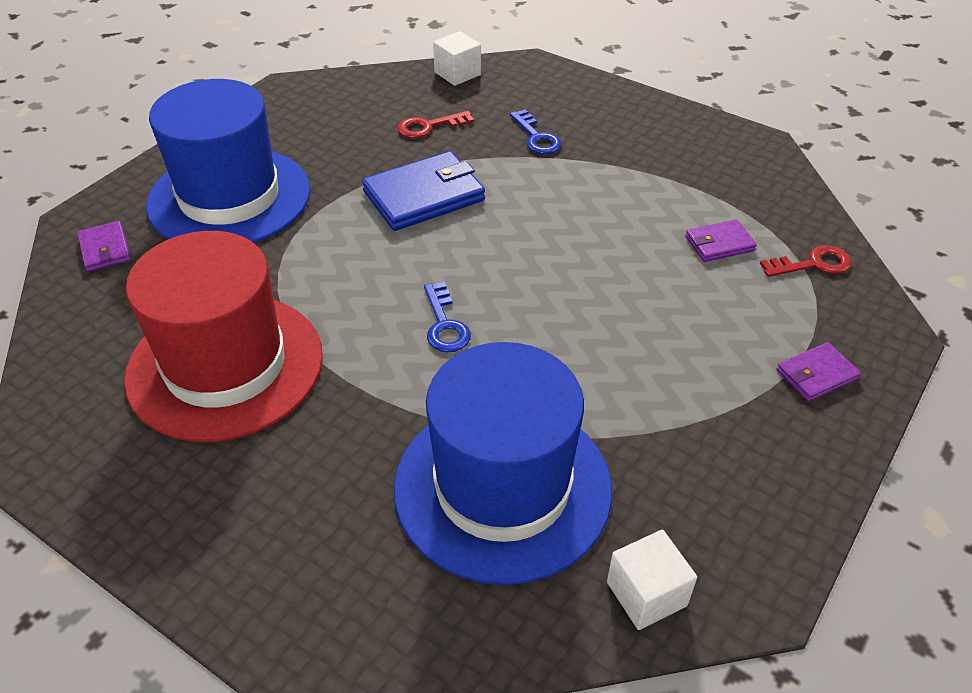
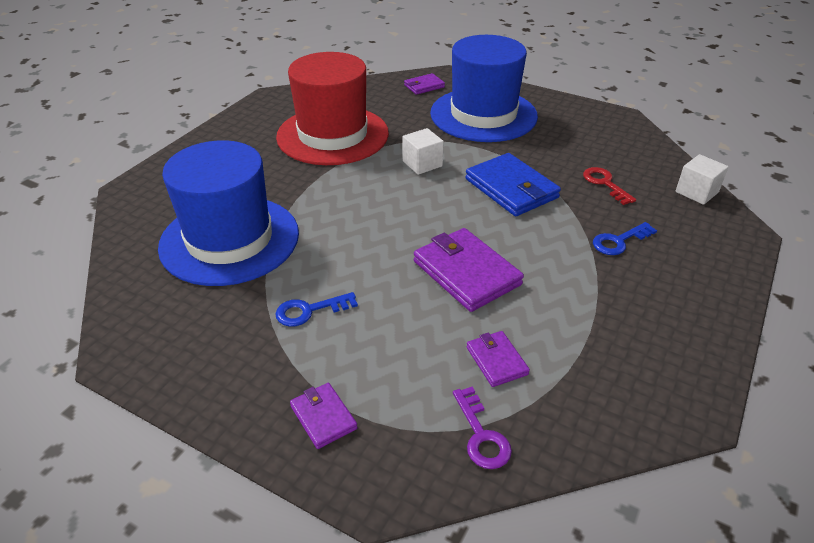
camera: 85 degrees right, 5 degrees down
blue key [424,282,471,353] -> blue key moved to [275,292,358,327]
white cube [607,529,697,630] -> white cube moved to [403,128,444,175]
red key [760,245,851,277] -> purple key [453,387,512,469]
none -> purple wallet [414,228,524,312]

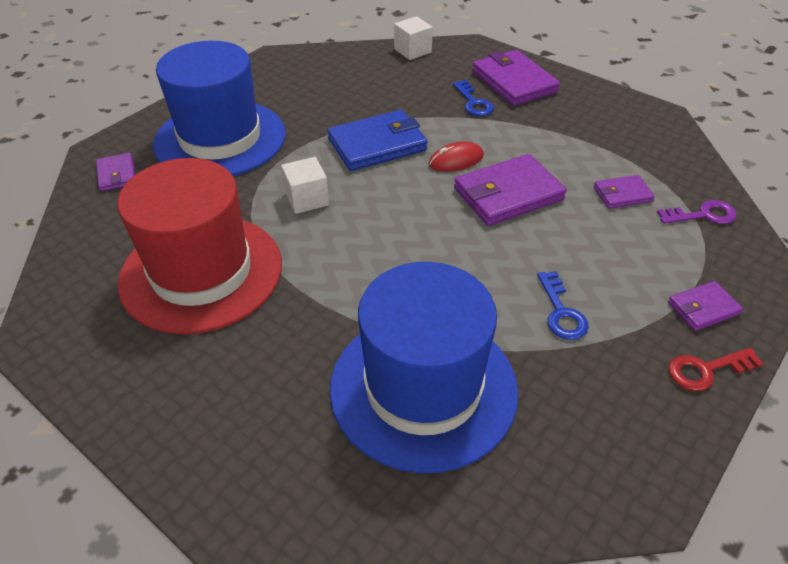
camera: 80 degrees left, 5 degrees up
red key [583,167,636,205] -> red key moved to [669,347,764,391]
none -> red mouse [429,142,484,172]
none -> purple wallet [472,50,560,106]

